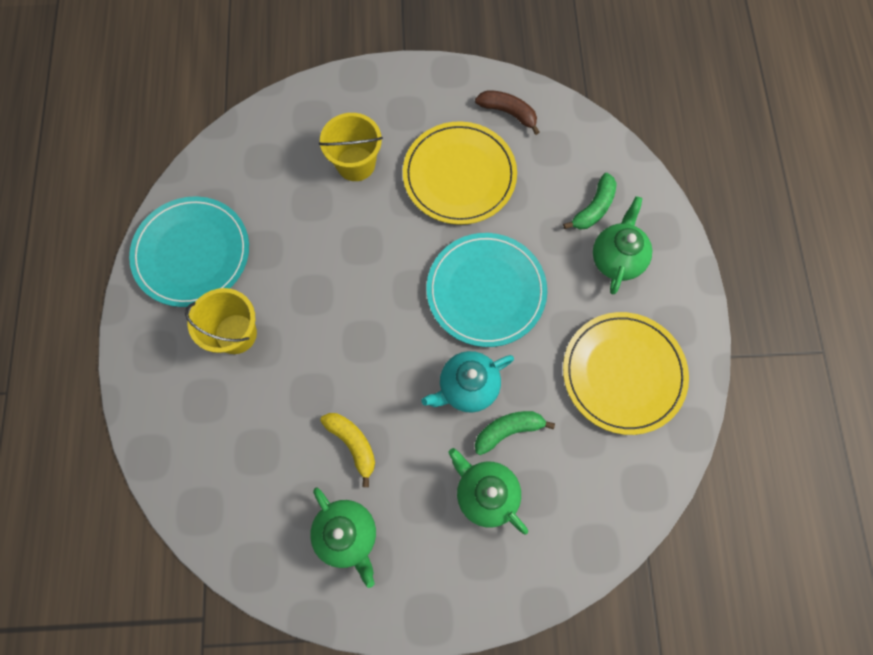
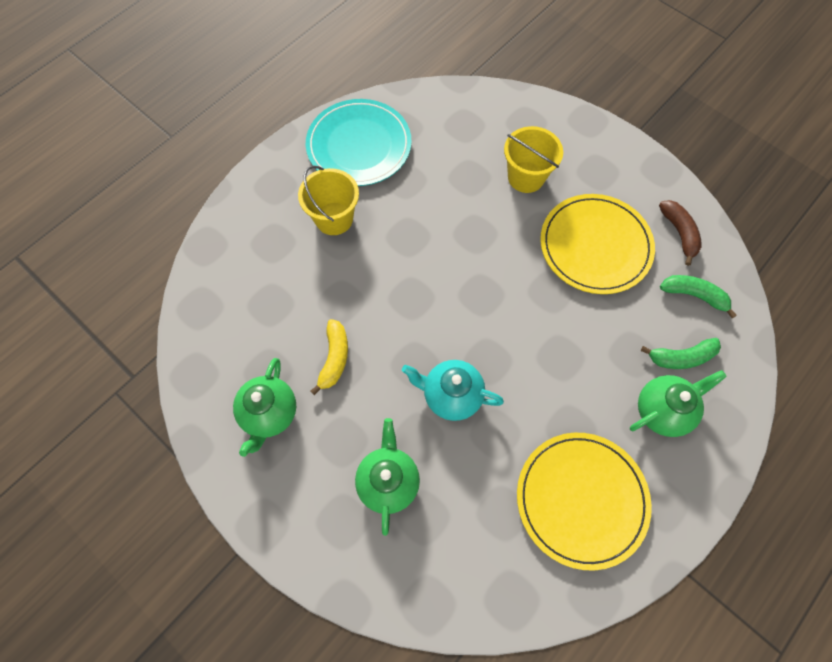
camera: 45 degrees right, 5 degrees down
turquoise plate [427,233,547,347] -> none
green banana [475,411,555,455] -> green banana moved to [660,275,737,318]

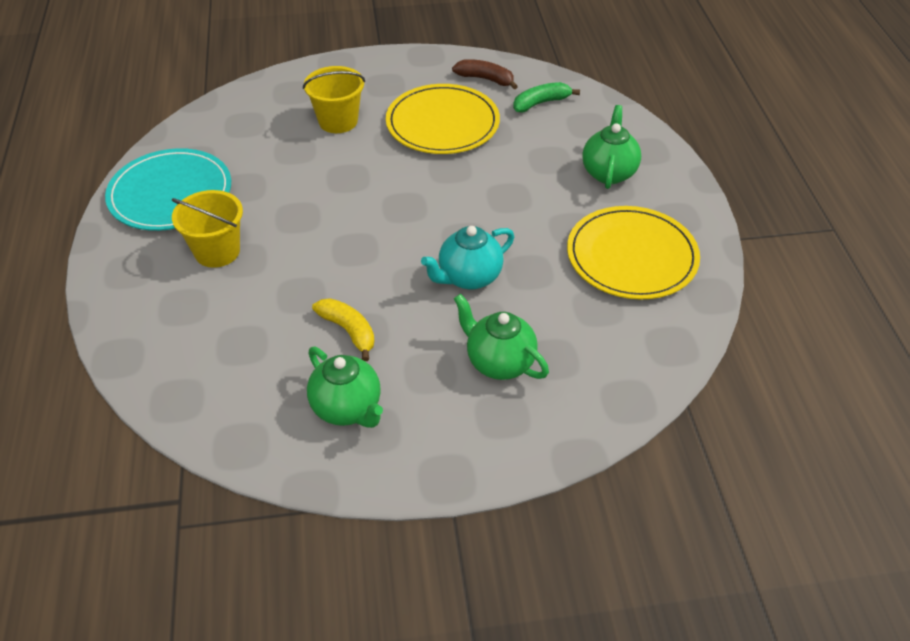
camera: 50 degrees left, 20 degrees down
green banana [641,338,721,369] -> none

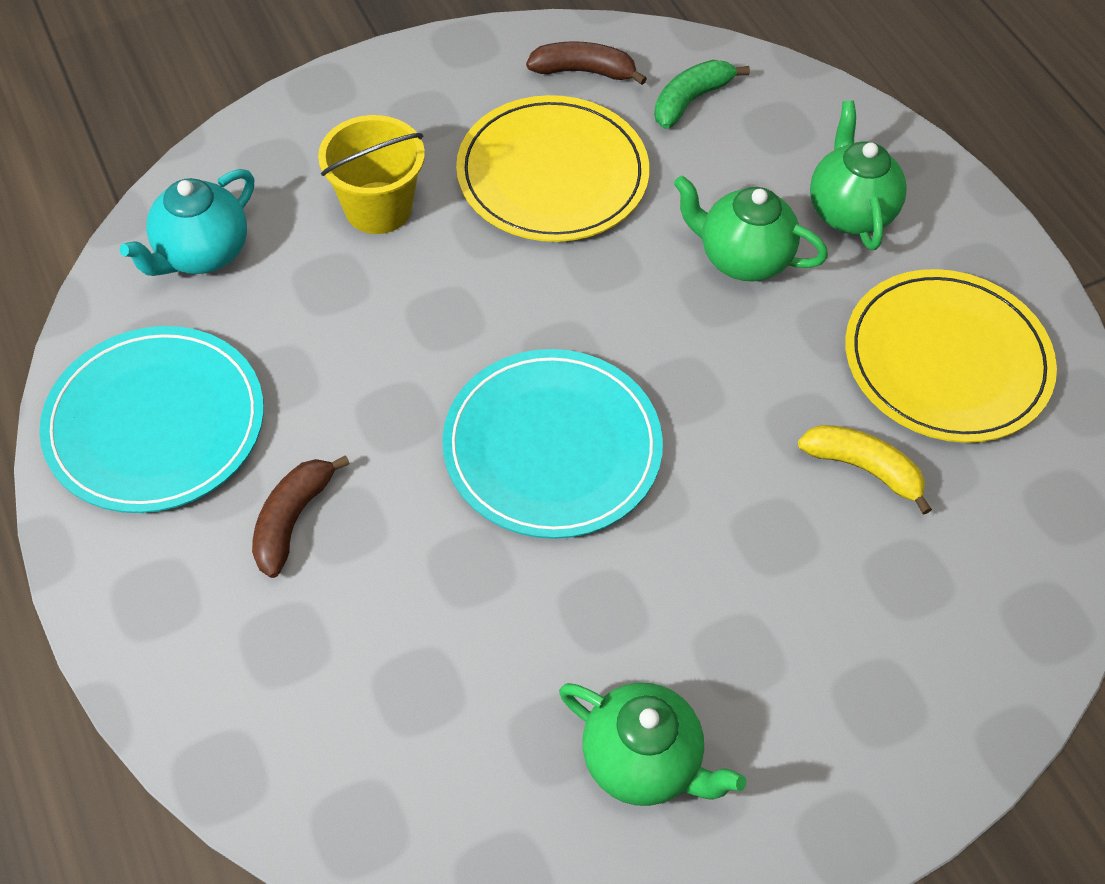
camera: 20 degrees left, 10 degrees up
yellow bucket [172,190,243,268] -> brown banana [252,455,350,578]
yellow banana [312,298,374,361] -> yellow banana moved to [798,425,932,515]
turquoise teapot [421,226,514,290] -> turquoise teapot moved to [120,169,254,276]
green teapot [454,294,549,380] -> green teapot moved to [674,175,828,282]
none -> turquoise plate [442,349,663,539]

